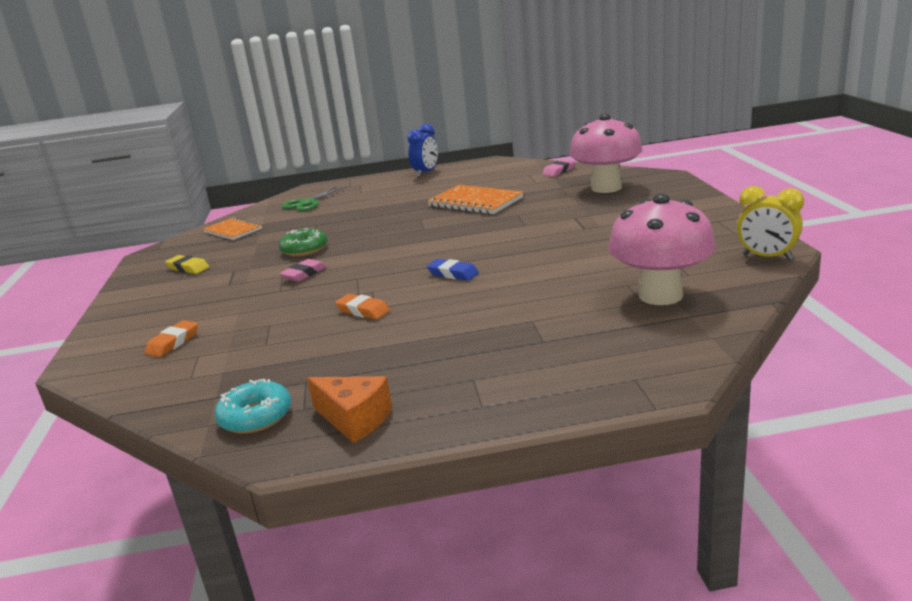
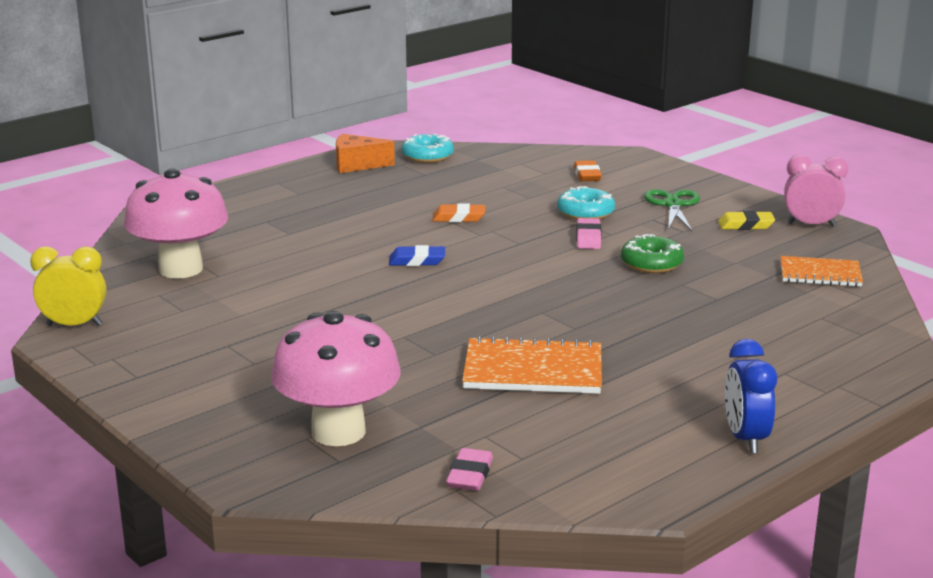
camera: 145 degrees right, 0 degrees up
green scissors [281,186,347,211] -> green scissors moved to [644,189,700,231]
none -> turquoise donut [557,186,615,220]
none -> pink clock [784,155,848,227]

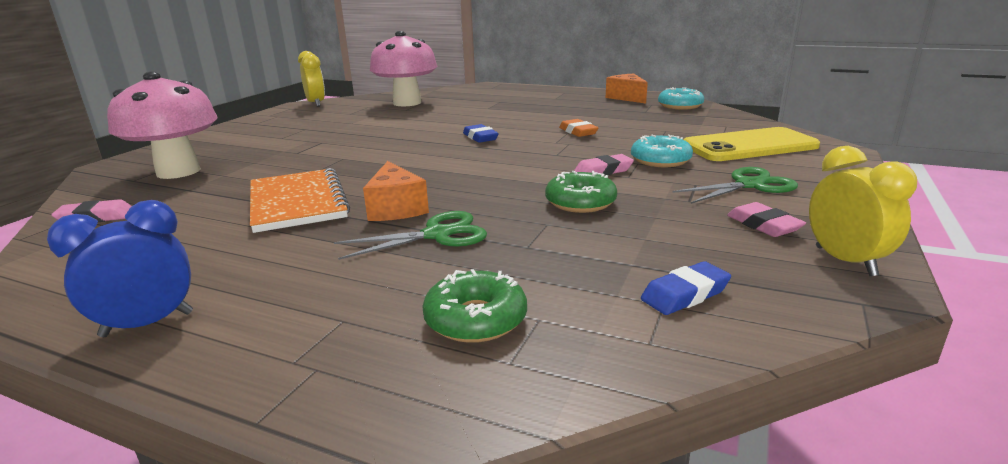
camera: 65 degrees right, 0 degrees up
orange eraser [574,160,602,181] -> yellow phone [683,127,820,161]
yellow eraser [718,211,775,230] -> pink eraser [727,202,806,237]
orange notebook [781,256,863,287] -> blue eraser [641,261,731,315]
pink clock [784,155,848,227] -> yellow clock [809,146,917,276]
none -> green scissors [334,211,487,260]
none -> orange cheese [363,161,429,221]
none -> green donut [422,269,527,343]

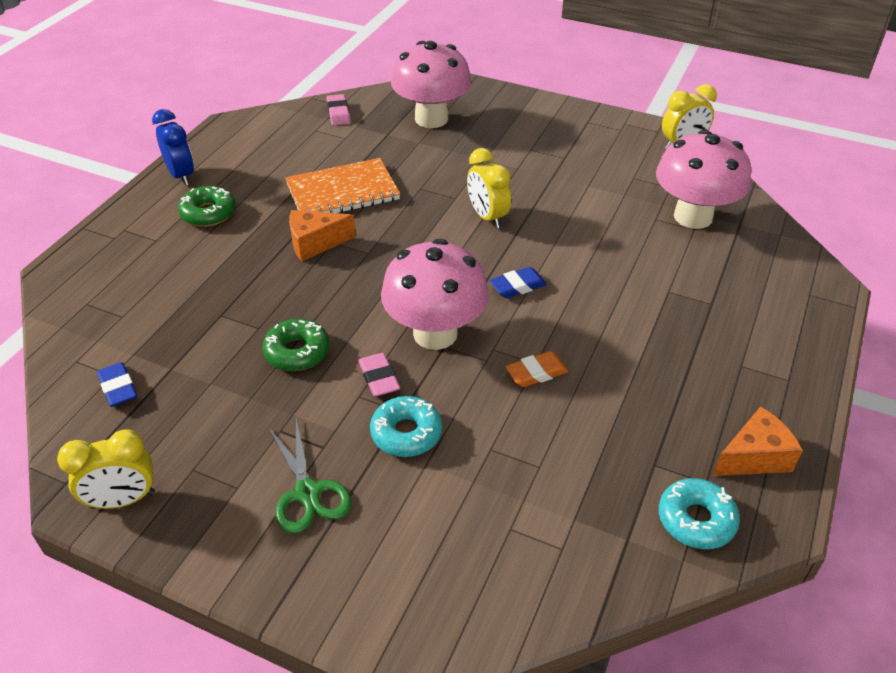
camera: 90 degrees right, 20 degrees up
green scissors [334,211,487,260] -> none
green donut [422,269,527,343] -> green donut moved to [178,186,236,227]
yellow phone [683,127,820,161] -> none
pink eraser [727,202,806,237] -> none
none -> pink mushroom [381,239,489,350]
none -> yellow clock [467,148,511,228]

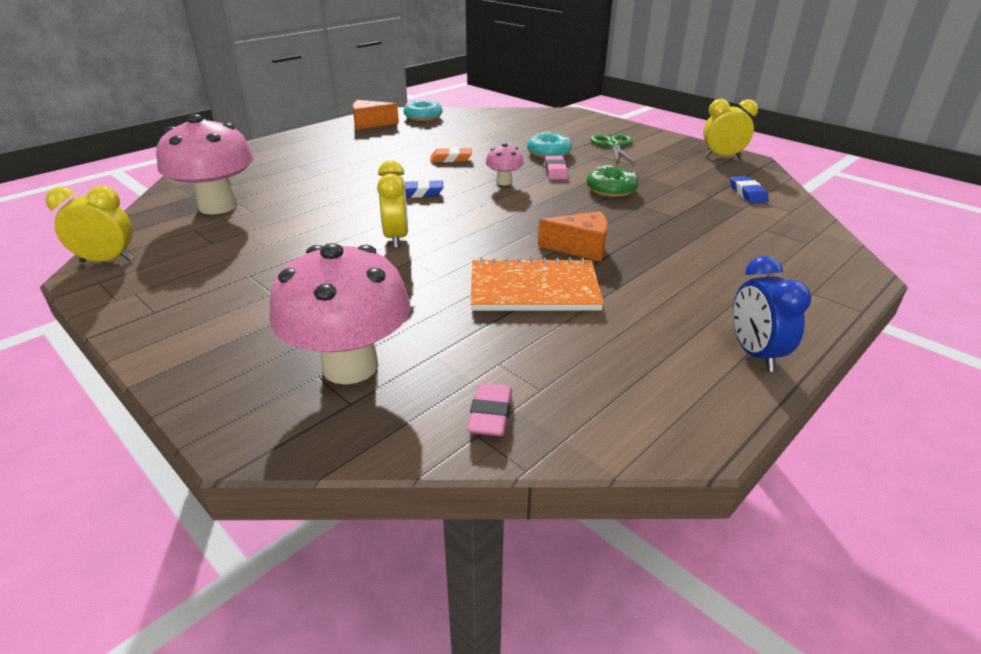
camera: 160 degrees left, 10 degrees down
green donut [178,186,236,227] -> none
pink mushroom [381,239,489,350] -> pink mushroom [486,143,524,185], size x0.47

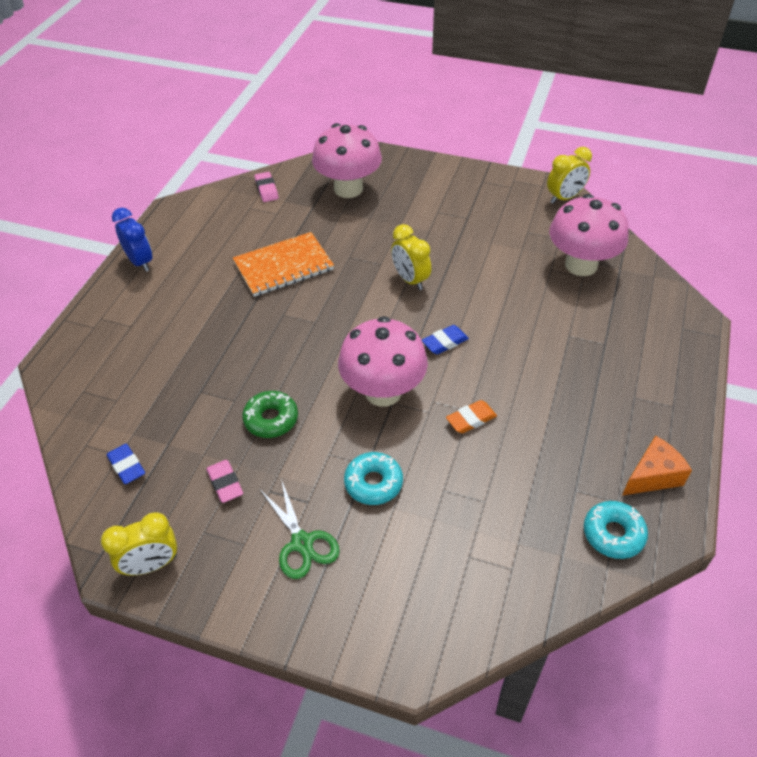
camera: 155 degrees right, 15 degrees up
pink mushroom [486,143,524,185] -> pink mushroom [338,316,428,407], size x2.12
orange cheese [538,211,608,261] -> none
pink eraser [545,156,568,179] -> pink eraser moved to [206,460,243,503]

